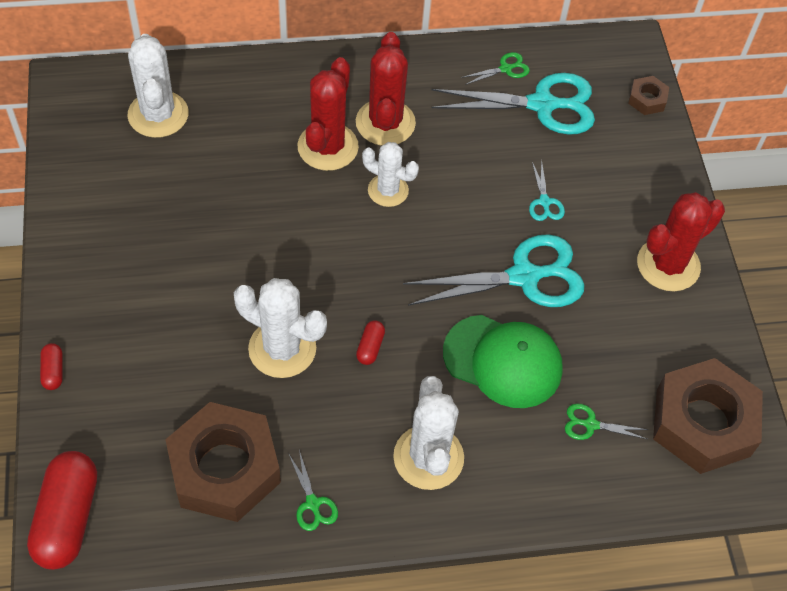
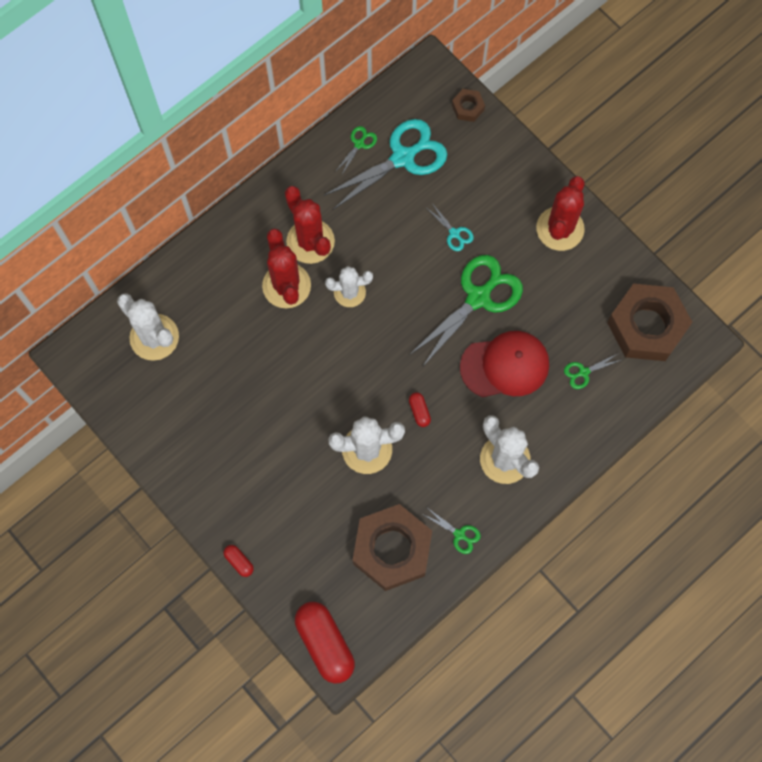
camera: 30 degrees left, 15 degrees up
turquoise scissors [403,234,585,307] -> green scissors [409,255,523,366]
green cap [443,315,563,408] -> red cap [460,331,549,397]

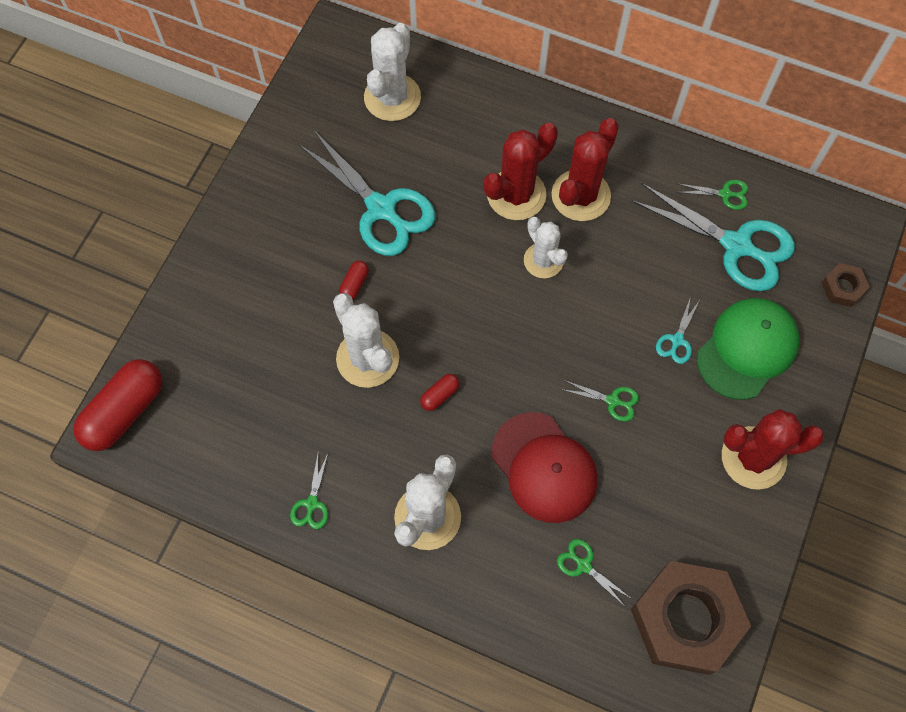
camera: 65 degrees right, 5 degrees down
red capsule [224,545,254,577] -> red capsule moved to [339,261,369,300]
brown nut [353,504,432,591] -> none
green scissors [409,255,523,366] -> green scissors [564,380,639,421], size x0.44
none -> turquoise scissors [298,131,435,256]
none -> green cap [697,298,800,400]

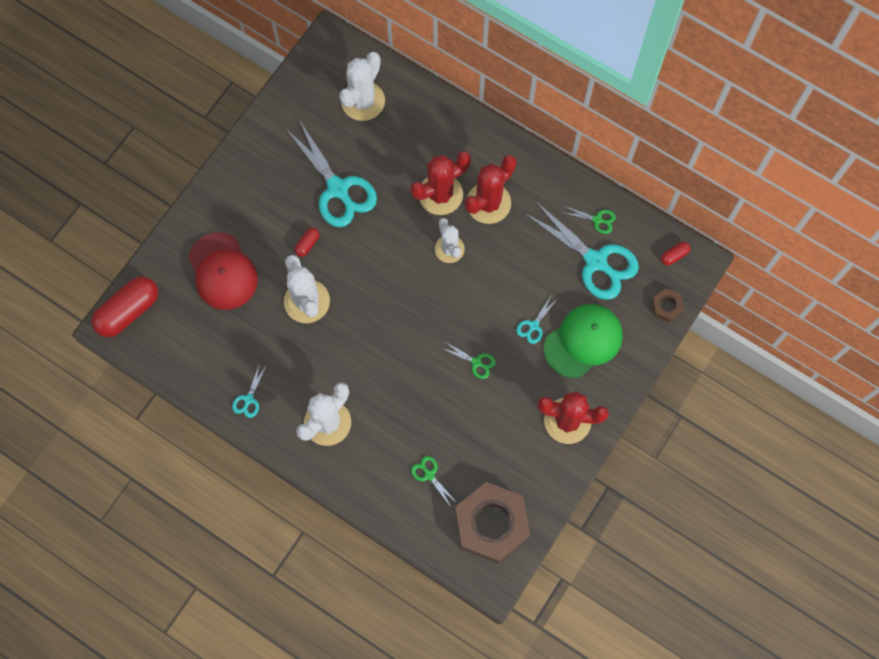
camera: 10 degrees right, 5 degrees up
green scissors [290,454,328,529] -> turquoise scissors [232,363,266,418]
red capsule [420,374,460,411] -> red capsule moved to [661,242,691,266]
red cap [492,412,597,523] -> red cap moved to [188,232,258,310]

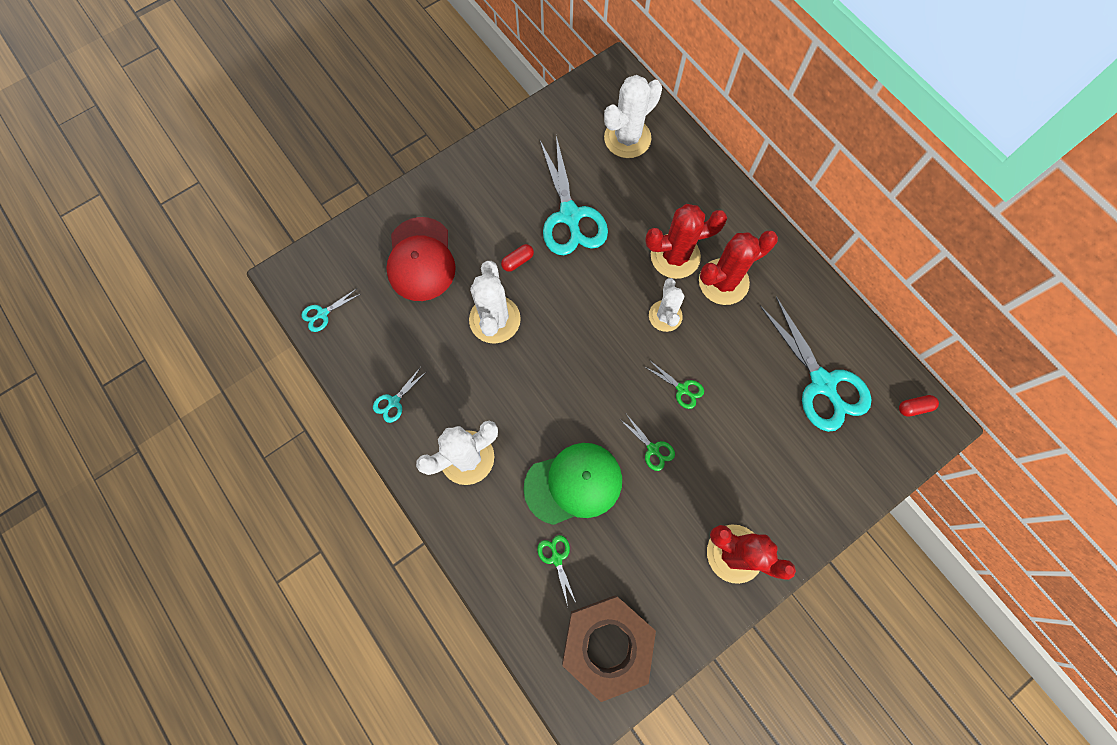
camera: 20 degrees right, 0 degrees up
red capsule [91,276,158,337] -> none
turquoise scissors [516,296,558,344] -> turquoise scissors moved to [302,288,360,332]
green cap [544,304,623,378] -> green cap moved to [523,443,622,525]
green scissors [561,206,616,234] -> green scissors moved to [645,360,704,409]
brown nut [652,288,684,322] -> none

